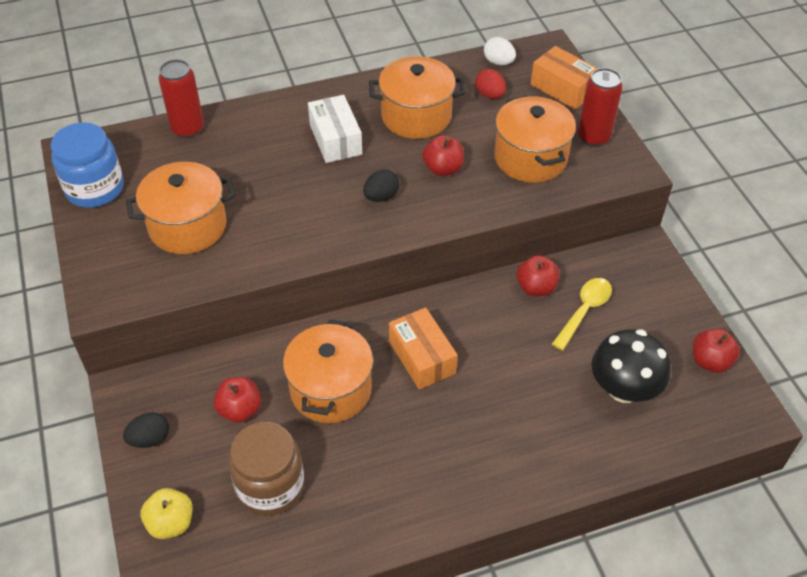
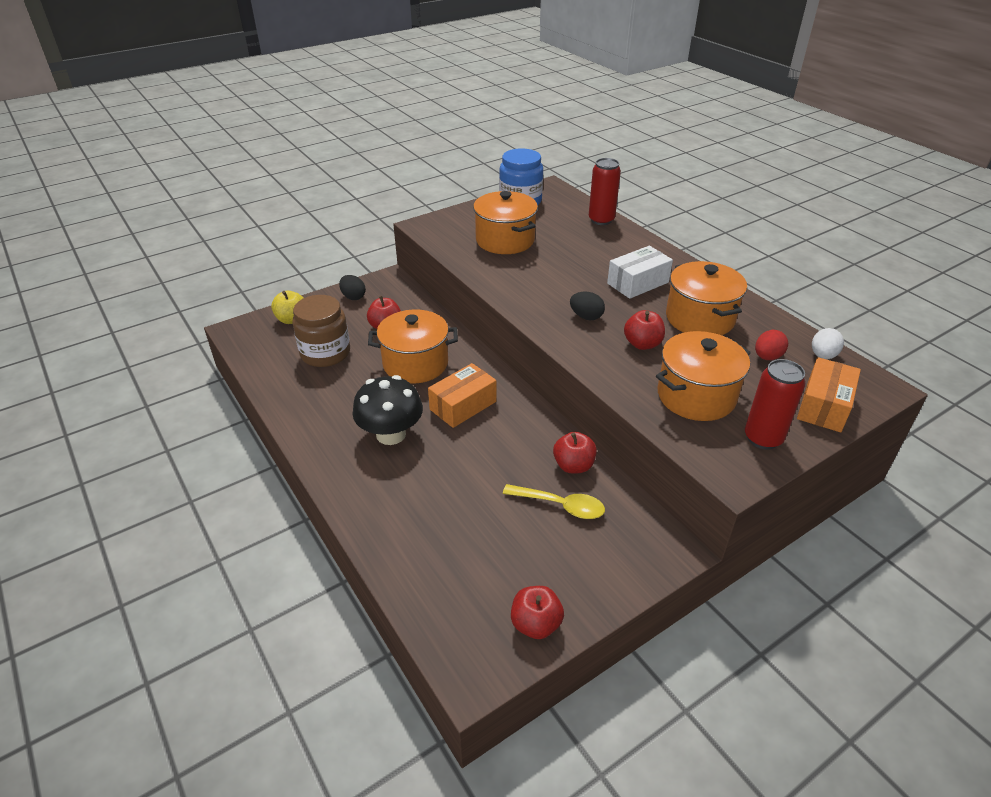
camera: 75 degrees right, 10 degrees down
black mushroom [591,329,671,403] -> black mushroom moved to [352,375,423,445]

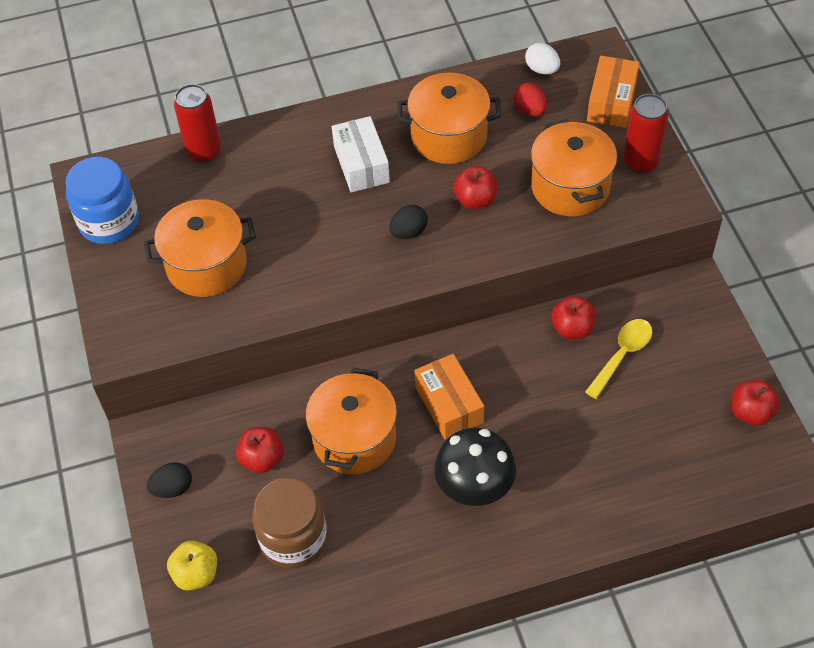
camera: 70 degrees left, 15 degrees up
orange box [797,357,861,432] -> orange box turned 60 degrees clockwise [587,56,640,128]

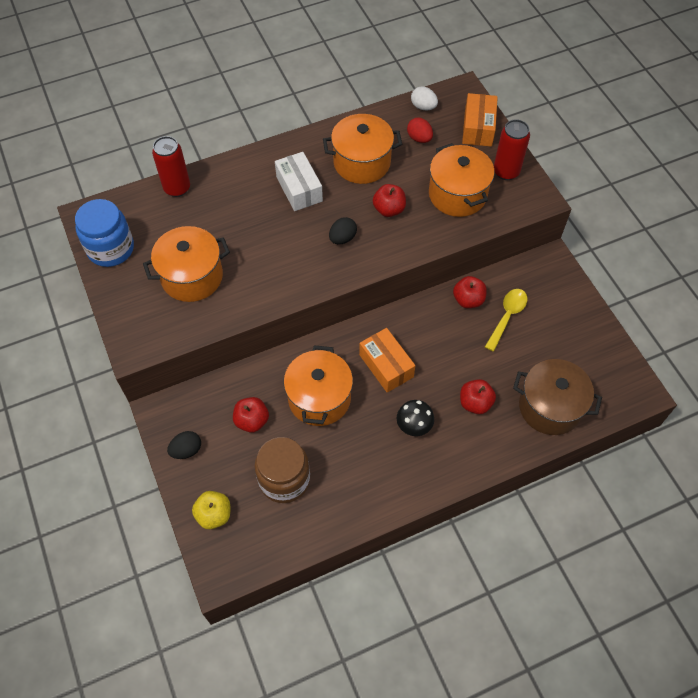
camera: 10 degrees left, 5 degrees up
black mushroom [434,428,516,506] -> black mushroom [397,400,434,436], size x0.62
red apple [732,380,780,426] -> red apple moved to [460,379,496,414]
none -> brown pot [513,359,602,435]

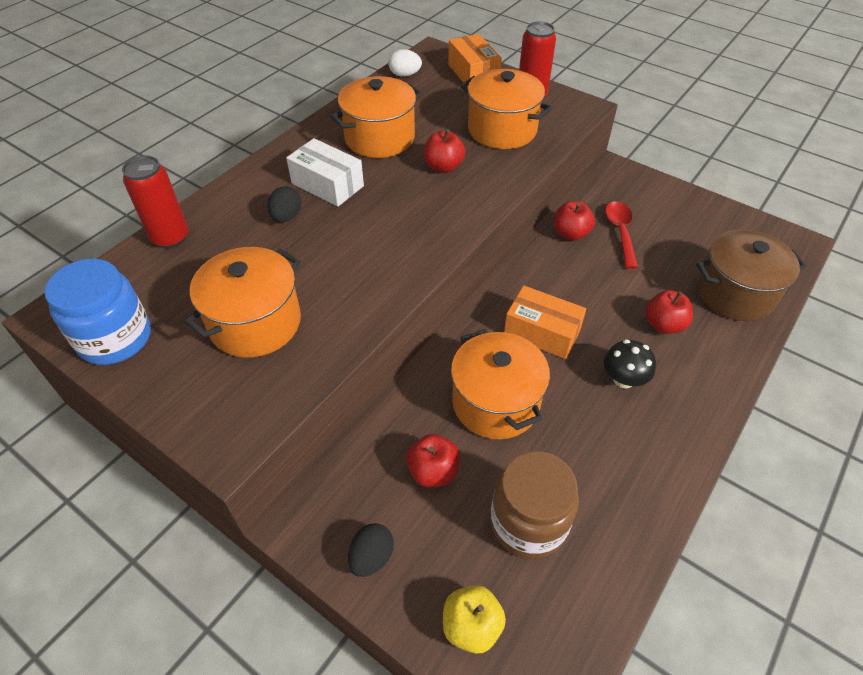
camera: 30 degrees left, 10 degrees down
black egg [329,217,357,244] -> black egg moved to [268,186,302,222]
red egg [407,118,433,143] -> none
yellow spoon [485,289,528,352] -> red spoon [605,201,638,269]

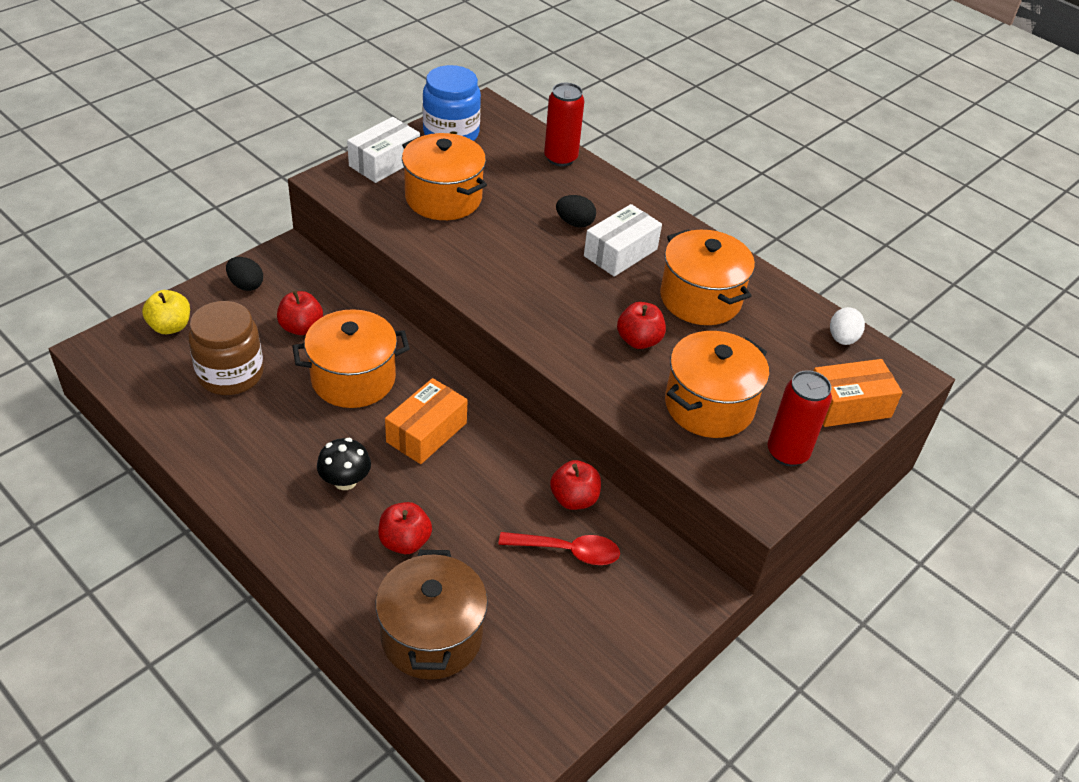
camera: 95 degrees right, 5 degrees down
none -> white box [347,117,420,183]

